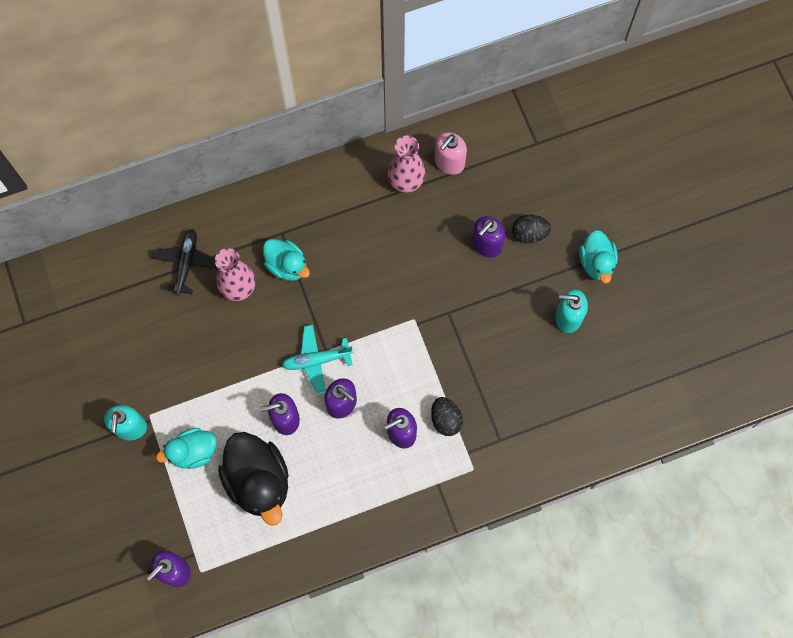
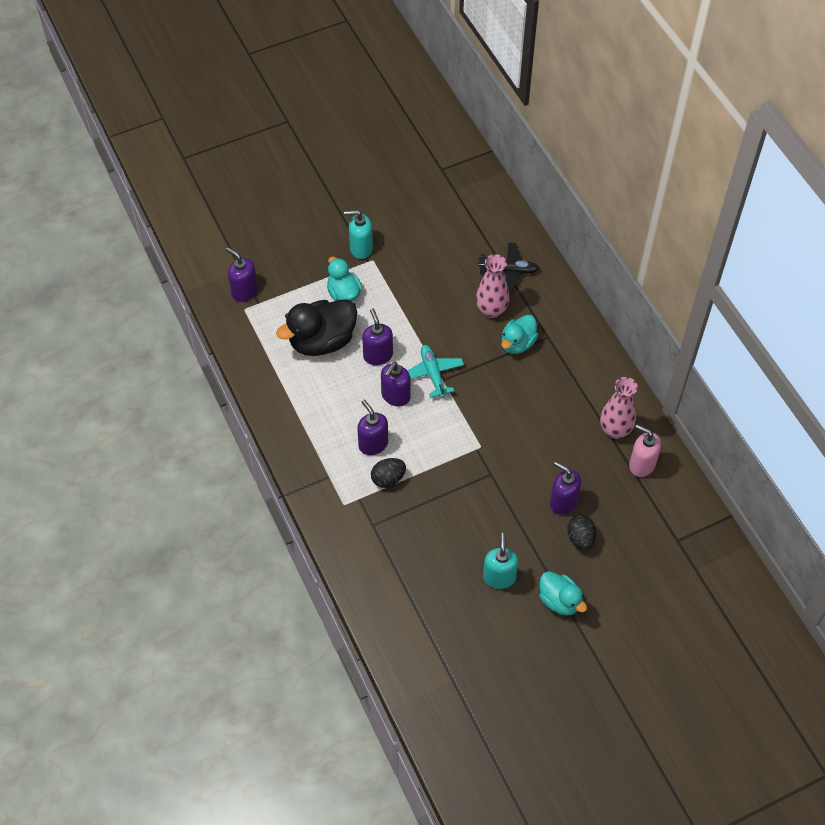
camera: 85 degrees right, 15 degrees down
turquoise duck [579,230,618,284] -> turquoise duck turned 120 degrees counterclockwise [539,571,587,616]

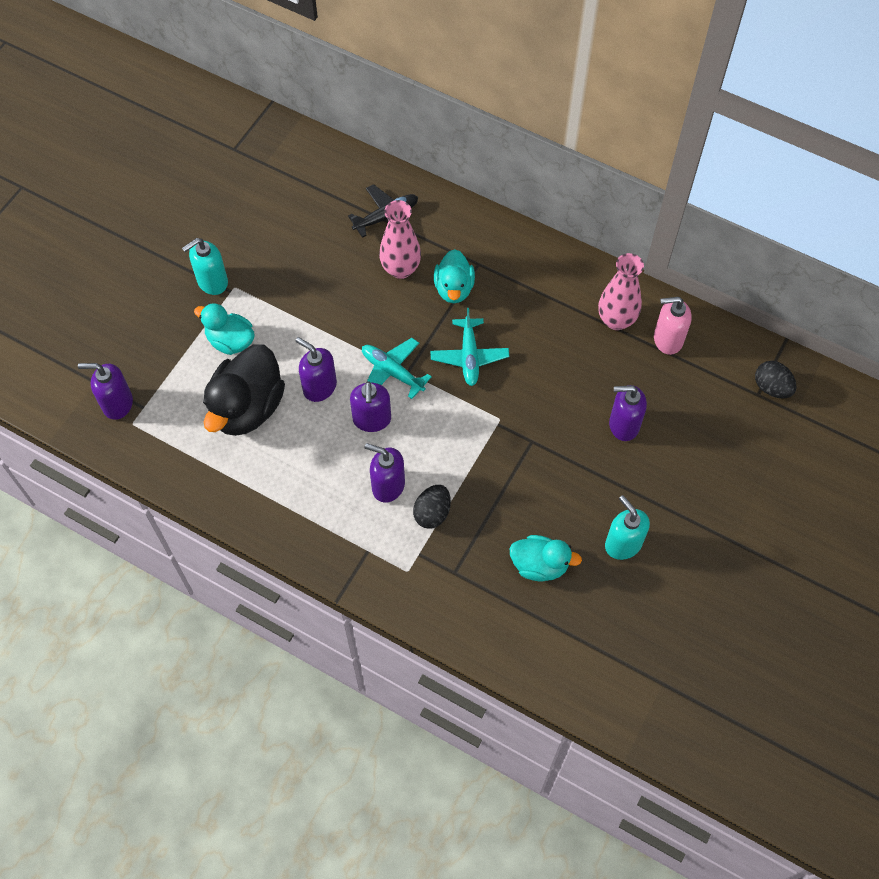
camera: 35 degrees left, 5 degrees up
turquoise duck [539,571,587,616] -> turquoise duck moved to [510,535,582,581]
black egg [567,515,596,550] -> black egg moved to [755,361,797,398]
none -> turquoise plane [430,308,509,386]

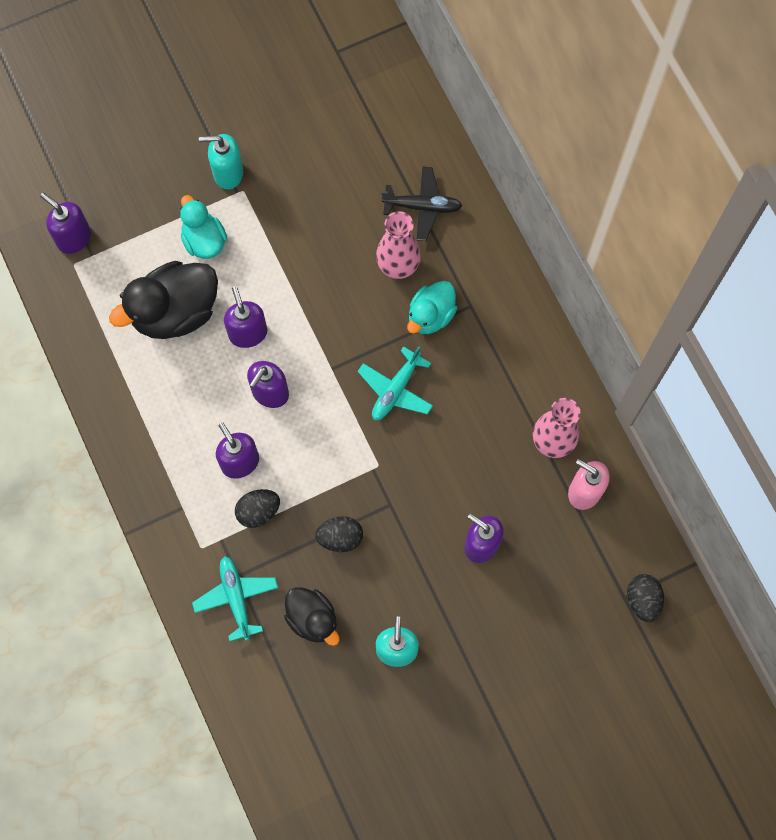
camera: 35 degrees right, 10 degrees up
turquoise plane [362,338,432,399] -> turquoise plane moved to [192,556,278,641]
turquoise duck [510,535,582,581] -> black duck [284,587,340,646]
none -> black egg [315,516,363,552]

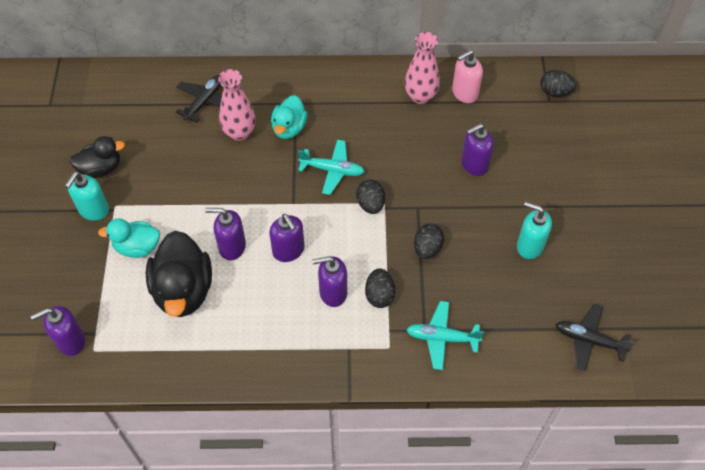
camera: 65 degrees left, 15 degrees down
black duck [284,587,340,646] -> black duck moved to [69,136,125,178]
turquoise plane [358,346,433,420] -> turquoise plane turned 45 degrees counterclockwise [298,140,365,195]
turquoise duck [407,281,457,334] -> turquoise duck turned 45 degrees clockwise [271,95,308,139]
none -> black egg [356,179,385,214]
none -> black plane [555,304,635,371]

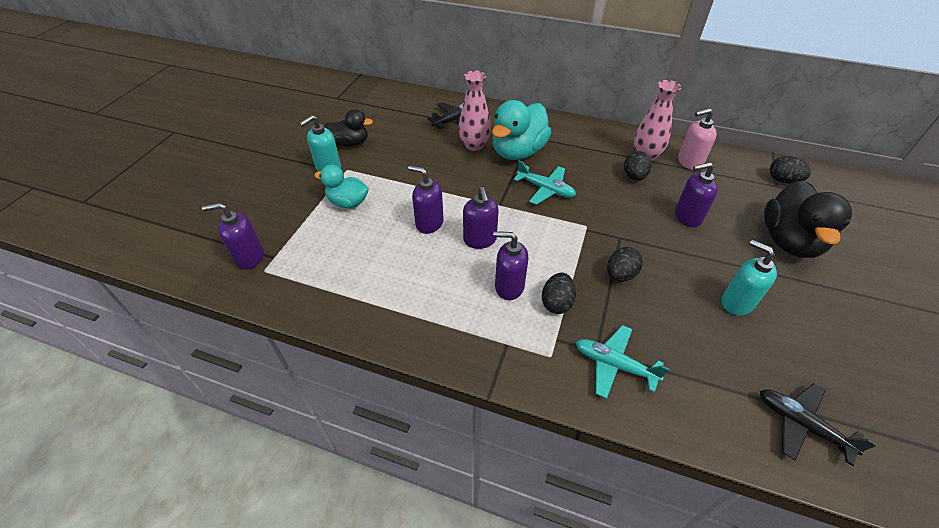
camera: 20 degrees right, 10 degrees down
black duck [146,231,212,317] -> black duck moved to [764,180,852,258]
turquoise duck [271,95,308,139] -> turquoise duck [492,100,551,160], size x1.66
black egg [356,179,385,214] -> black egg moved to [624,151,652,180]

